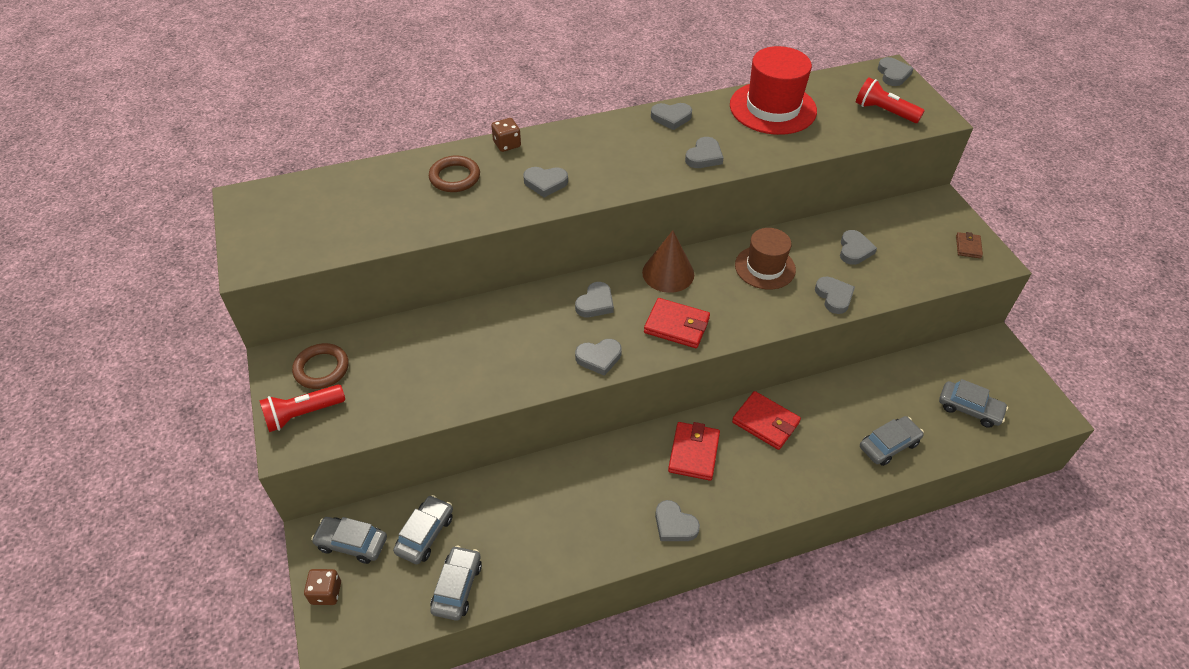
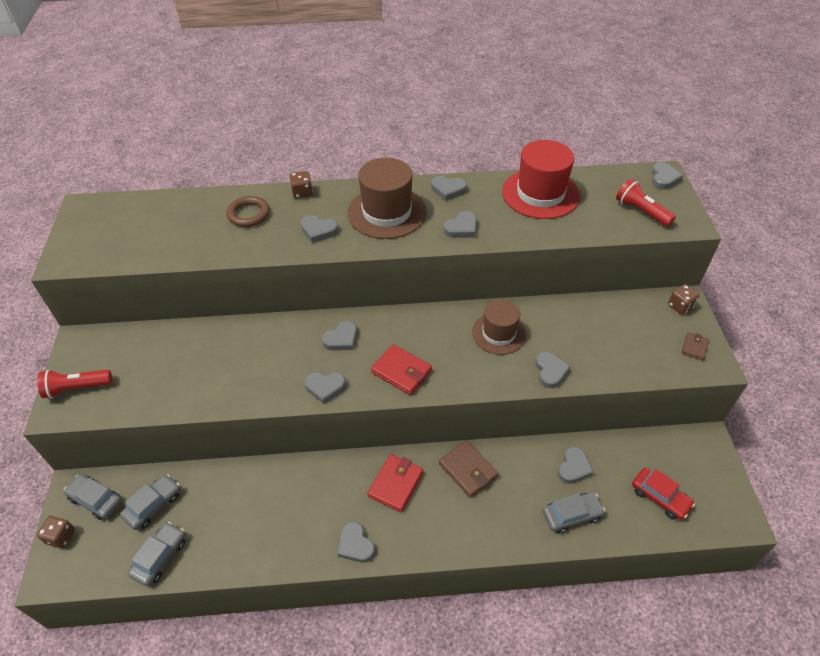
camera: 15 degrees right, 0 degrees up
brown ring [292,343,349,389] -> none
brown cone [642,230,694,293] -> none
red wallet [732,391,801,450] -> brown wallet [439,440,499,498]
grey heart [840,230,877,265] -> grey heart moved to [558,447,594,484]
grey car [939,379,1008,428] -> red car [632,468,695,520]
none -> brown hat [347,158,427,239]
none -> brown dice [668,284,700,315]

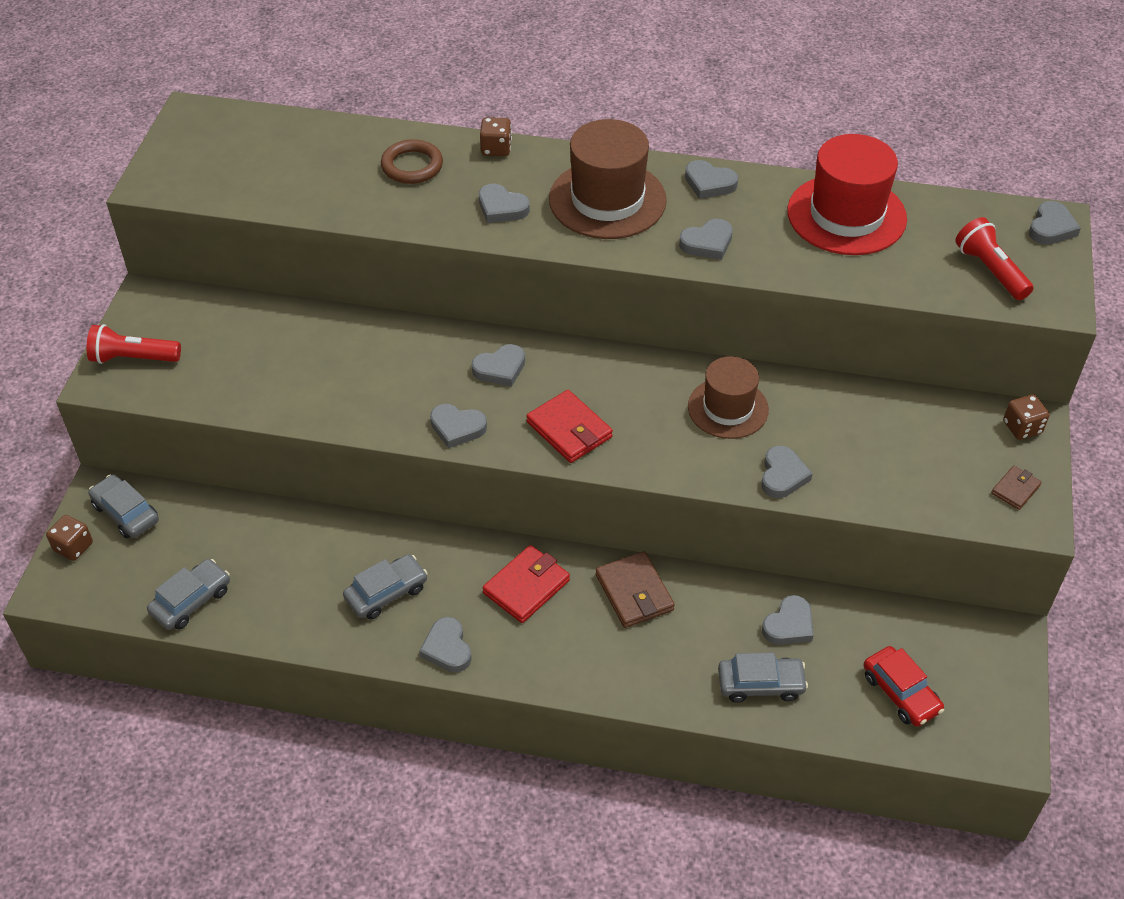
camera: 15 degrees right, 0 degrees up
grey car [120,474,180,530] -> grey car moved to [343,554,428,620]

